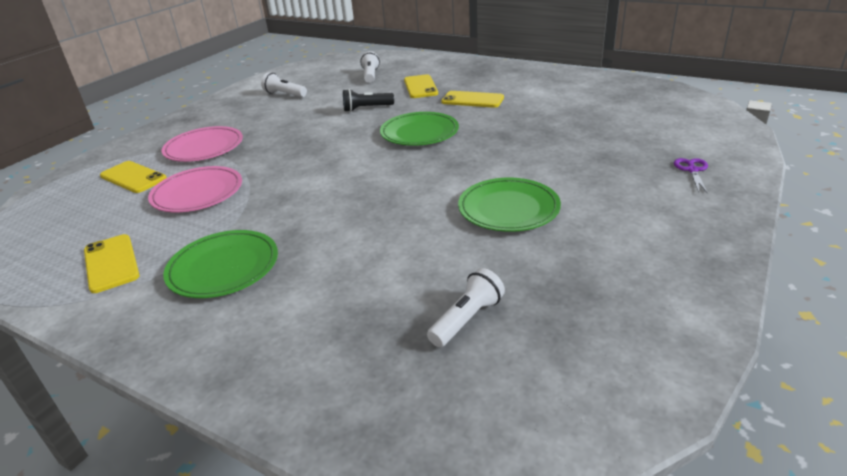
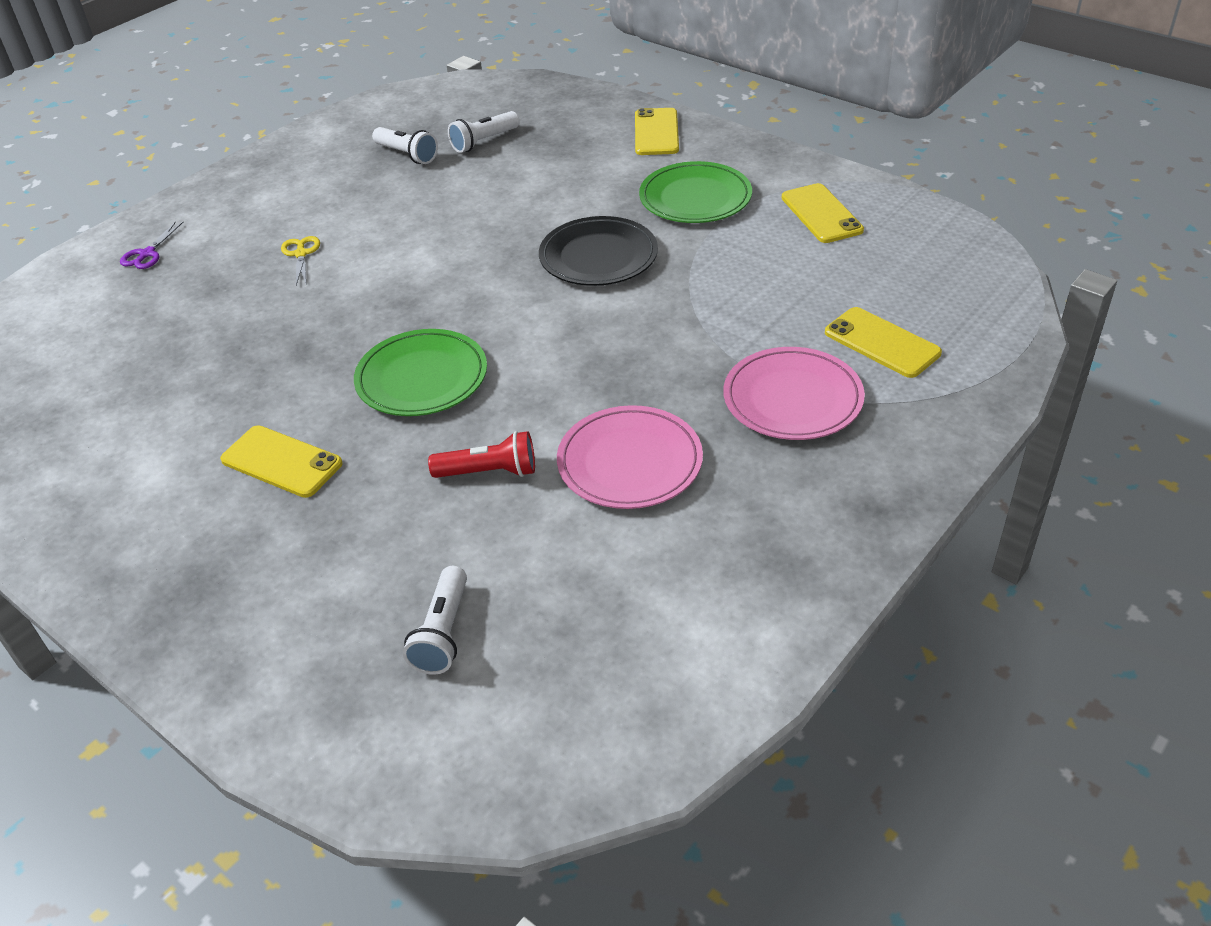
camera: 170 degrees left, 10 degrees up
pink plate [148,166,242,212] -> pink plate moved to [557,405,703,509]
white flashlight [261,73,307,97] -> white flashlight moved to [372,127,438,164]
black flashlight [343,89,394,112] -> red flashlight [428,431,535,478]
yellow phone [404,74,438,98] -> yellow phone moved to [635,108,679,155]
green plate [458,178,561,232] -> none
none -> yellow scissors [281,236,320,285]
none -> black plate [539,216,658,286]

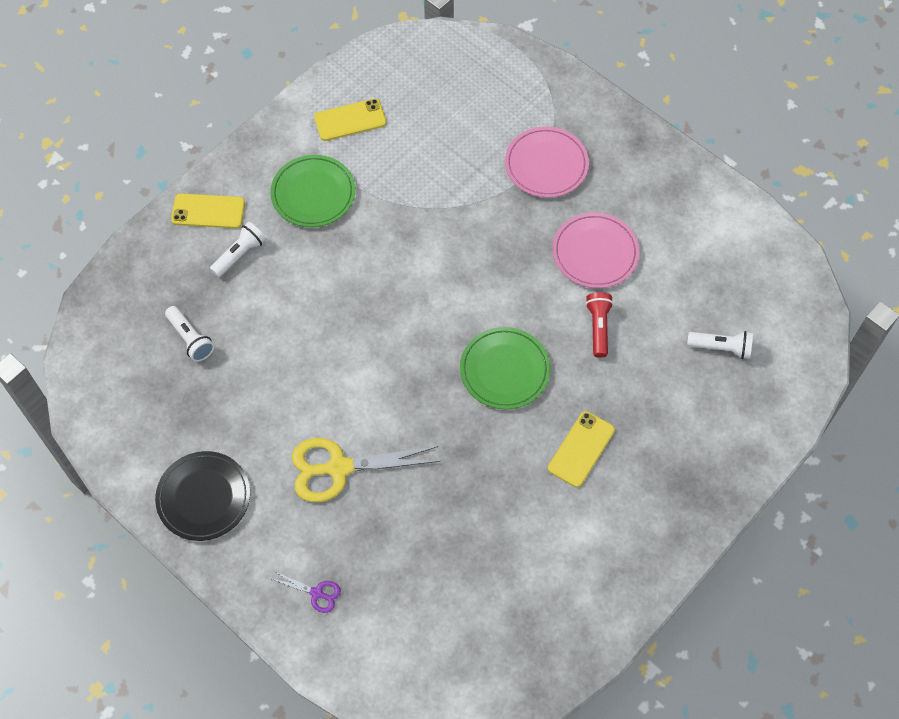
camera: 90 degrees left, 20 degrees up
yellow scissors [281,236,320,285] -> yellow scissors [291,438,441,502], size x2.16
white flashlight [372,127,438,164] -> white flashlight moved to [210,222,266,277]
black plate [539,216,658,286] -> black plate moved to [155,451,250,541]
yellow phone [825,307,942,378] -> none

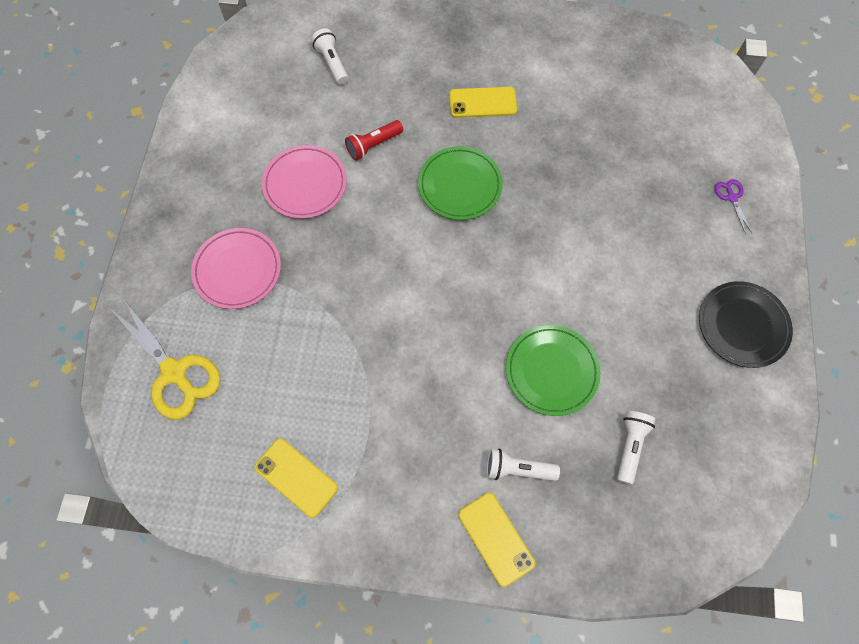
camera: 125 degrees left, 5 degrees up
green plate [270,155,355,227] -> green plate moved to [506,325,601,416]
yellow scissors [291,438,441,502] -> yellow scissors moved to [112,297,220,420]

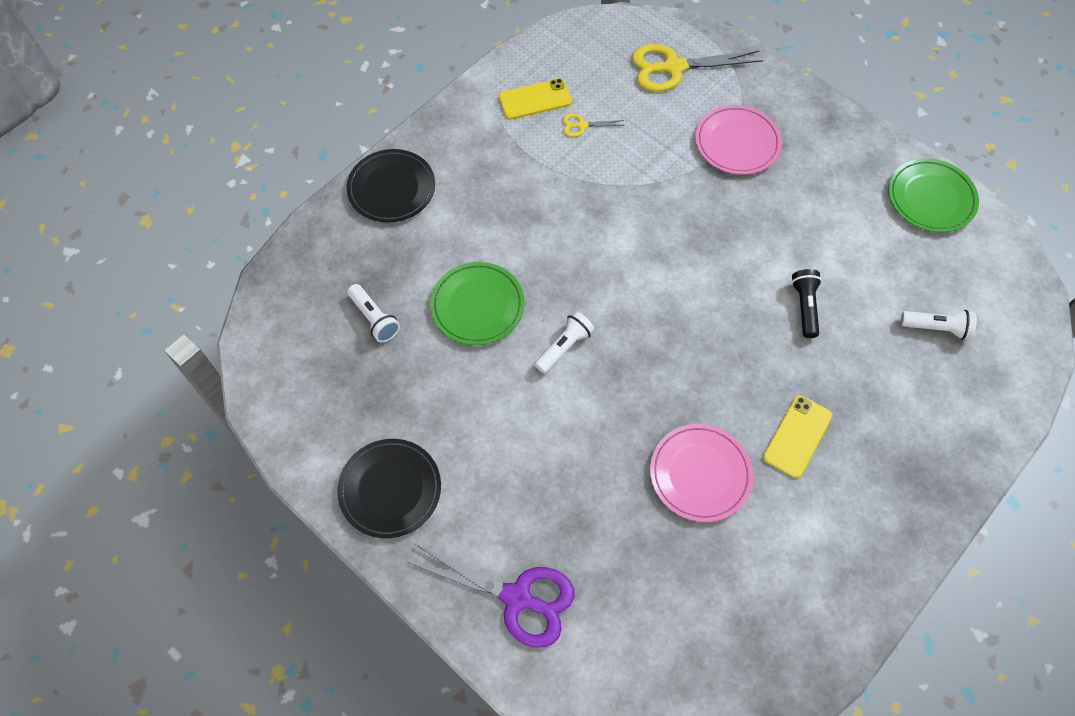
camera: 125 degrees right, 5 degrees down
pink plate [262,145,347,219] -> pink plate moved to [650,424,753,522]
red flashlight [345,120,403,161] -> black flashlight [791,269,822,338]
green plate [418,146,503,220] -> green plate moved to [888,158,979,233]
yellow phone [458,493,535,587] -> black plate [347,149,435,223]
white flashlight [487,449,560,481] -> white flashlight moved to [534,311,595,374]
purple scissors [715,179,752,234] -> purple scissors [407,544,574,648], size x2.16
none -> yellow scissors [562,113,625,137]

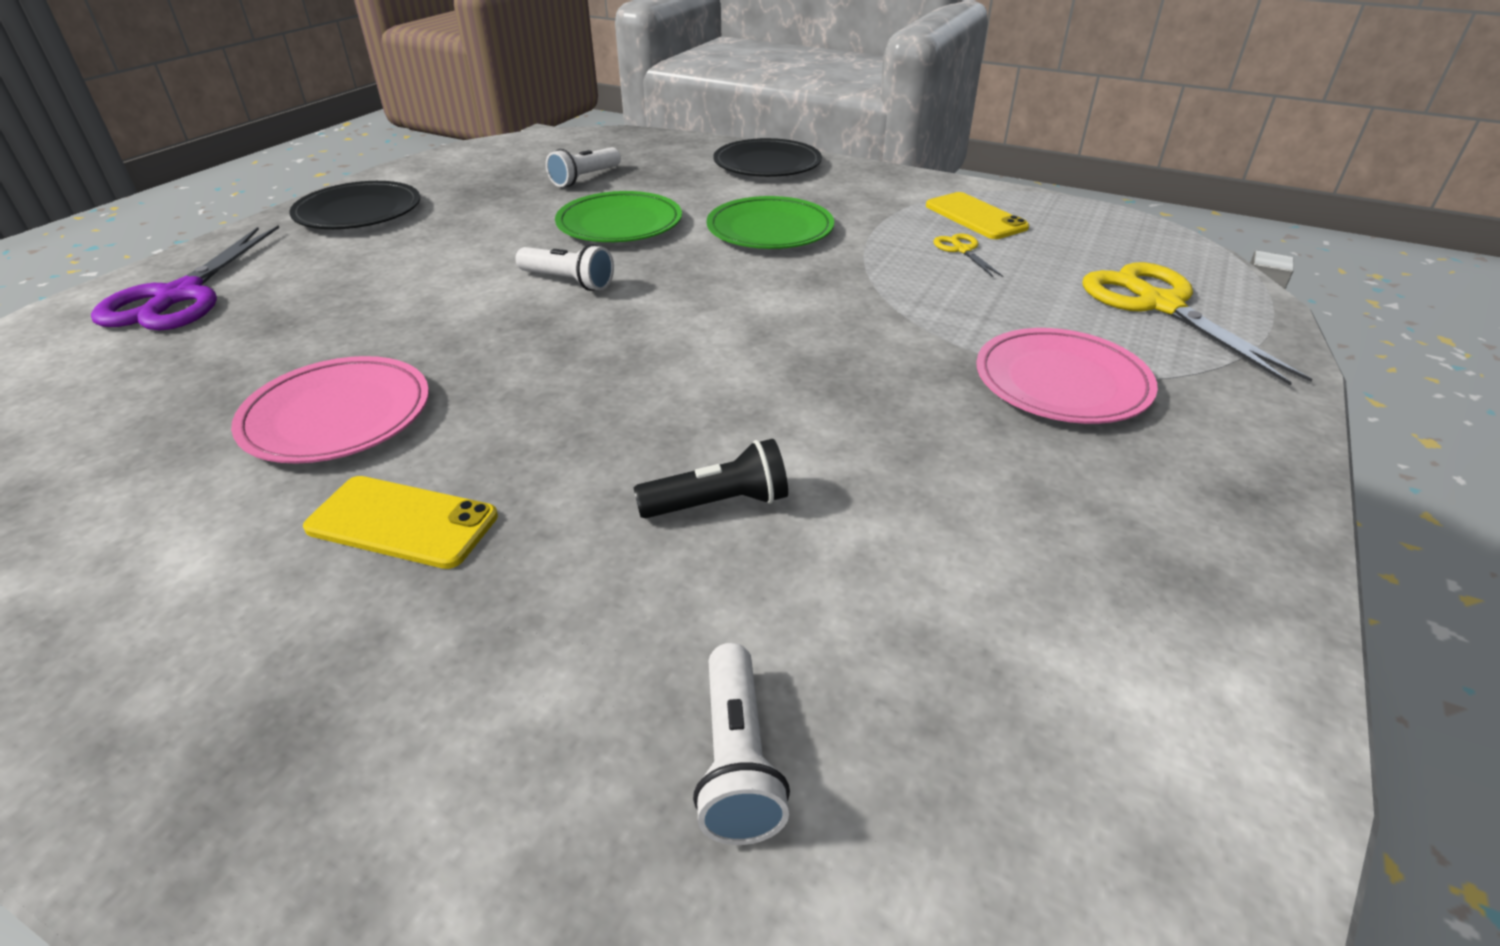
camera: 75 degrees right, 25 degrees down
green plate [888,158,979,233] -> green plate moved to [707,196,834,249]

